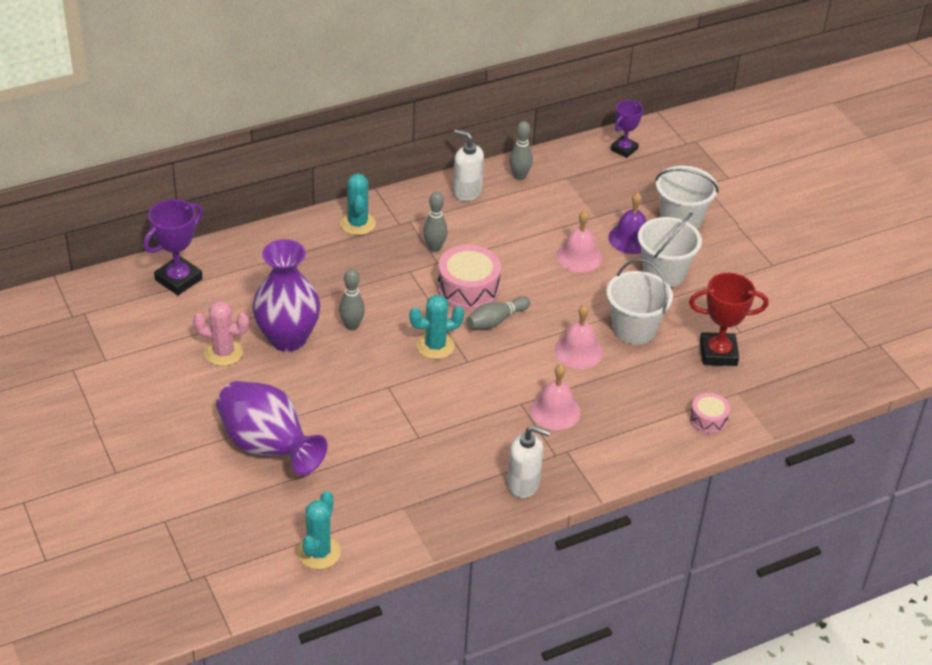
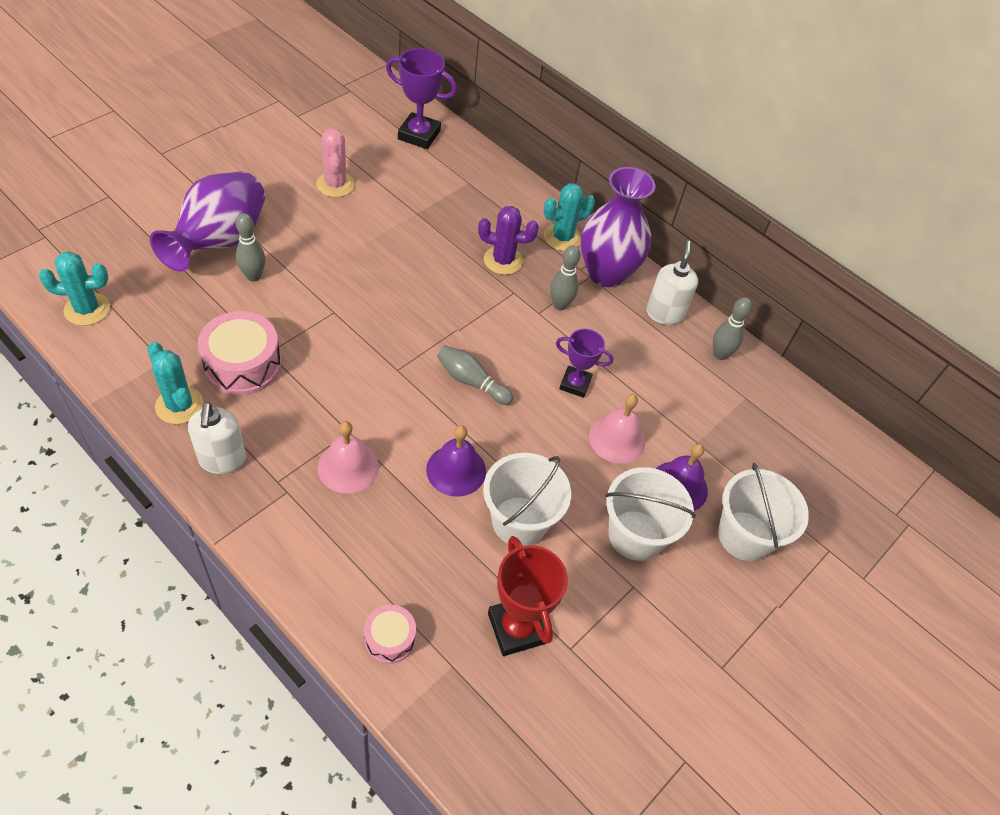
camera: 65 degrees right, 10 degrees up
purple vase [252,239,320,352] -> purple vase moved to [580,167,655,287]
grey bowling pin [339,269,365,330] -> grey bowling pin moved to [236,213,265,282]
turquoise cactus [409,295,464,359] -> turquoise cactus moved to [147,342,204,424]
pink drum [438,245,501,311] -> pink drum moved to [198,311,281,395]
pink bell [554,304,603,369] -> purple bell [426,425,486,497]
purple trophy [611,100,643,158] -> purple trophy moved to [556,329,613,398]
none -> purple cactus [478,206,539,275]

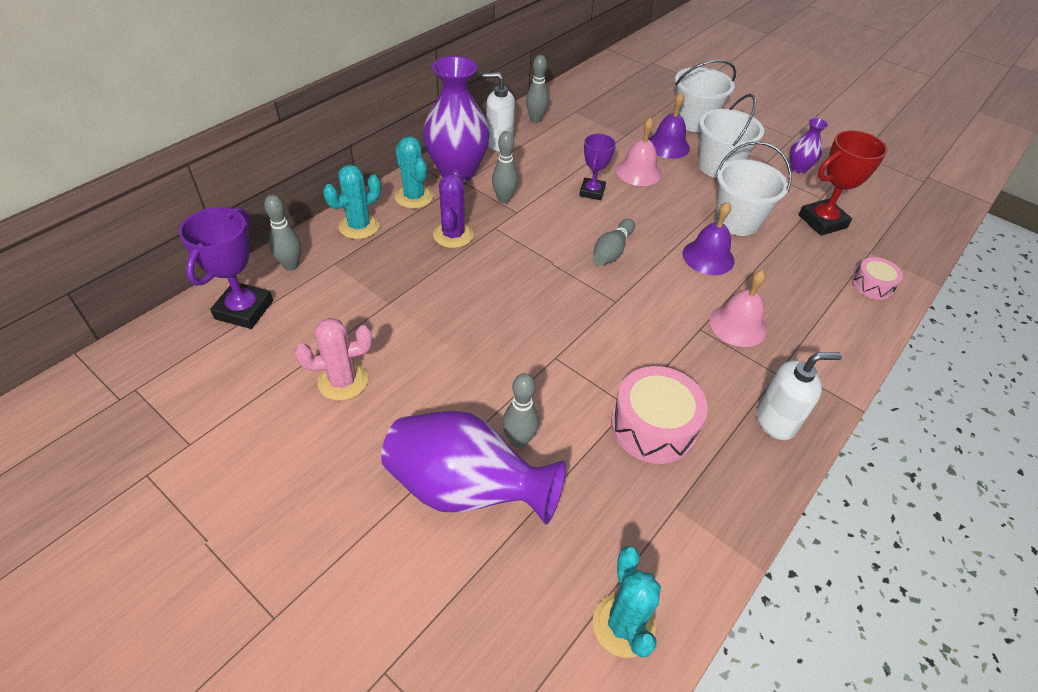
camera: 90 degrees left, 5 degrees down
turquoise cactus [147,342,204,424] -> turquoise cactus moved to [323,165,381,239]
none -> grey bowling pin [264,195,301,271]
none -> purple vase [790,118,828,173]

